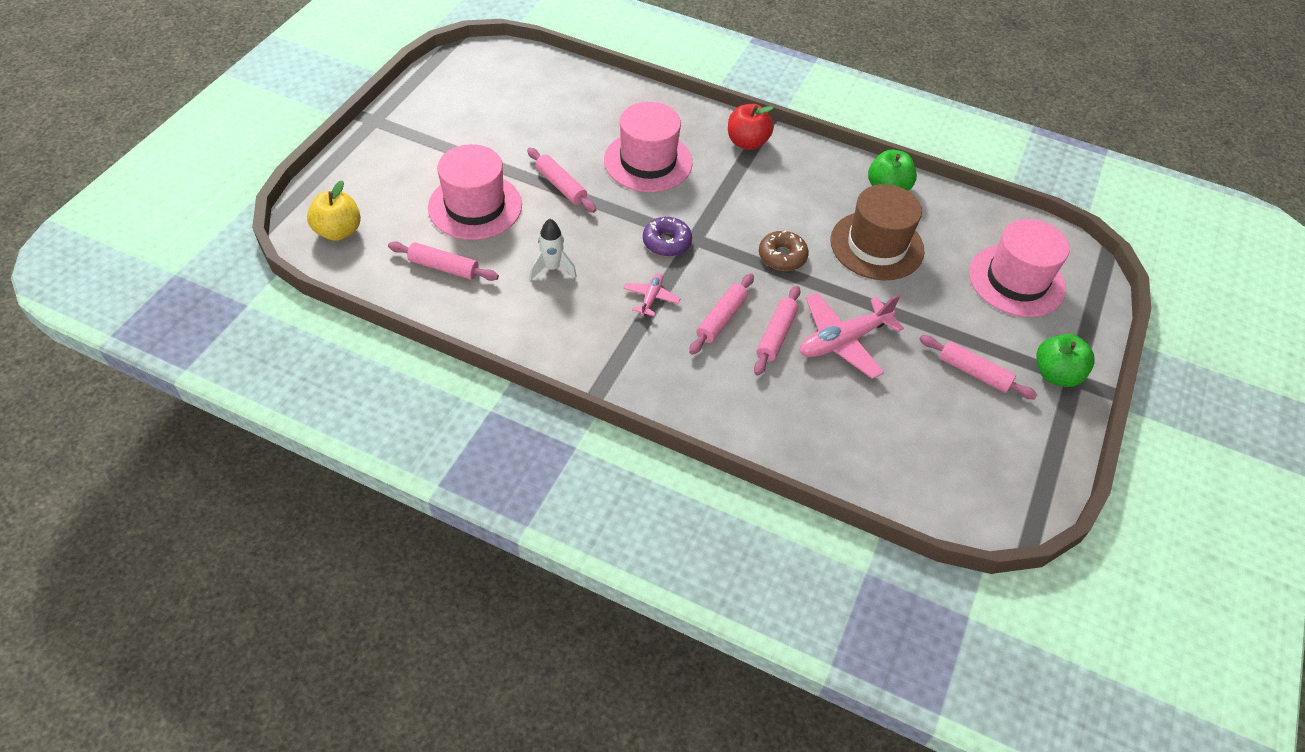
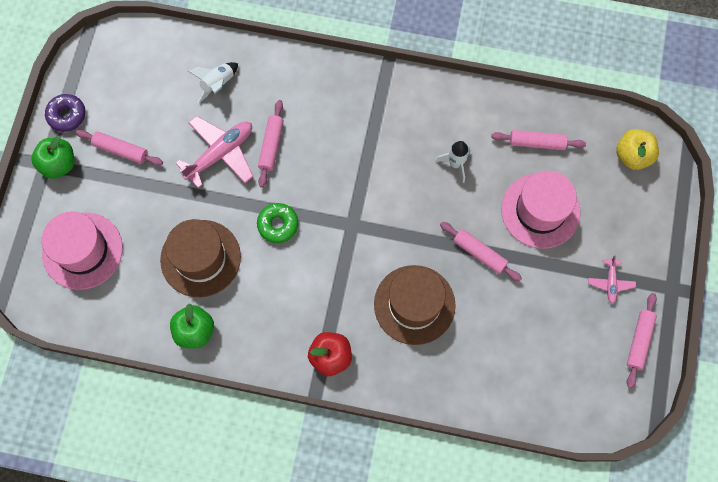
camera: 170 degrees right, 20 degrees up
pink hat [604,102,693,192] -> brown hat [374,265,456,345]
pink plane [623,273,681,316] -> pink plane moved to [588,255,636,304]
purple donut [643,217,692,257] -> purple donut moved to [45,94,86,132]
pink rolling pin [689,273,754,355] -> pink rolling pin moved to [627,293,657,388]
brown donut [759,231,809,271] -> green donut [257,203,298,243]
none -> white rocket [188,62,238,103]

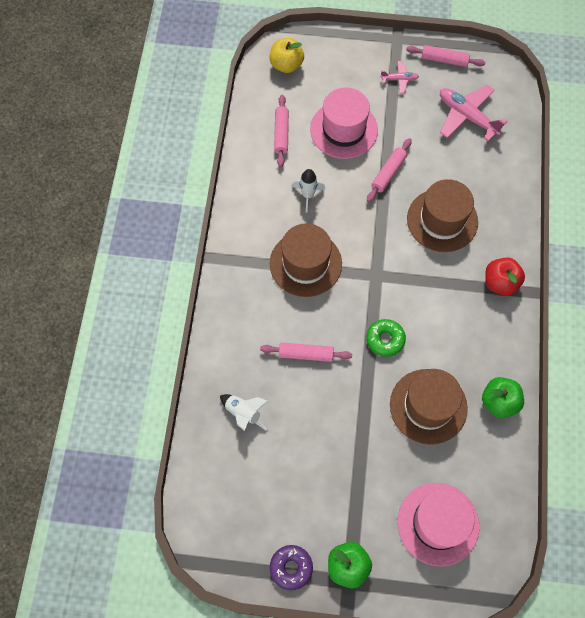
camera: 95 degrees left, 5 degrees down
pink rolling pin [76,130,163,166] -> none
pink plane [176,116,254,188] -> pink plane moved to [440,85,507,141]
none -> brown hat [270,223,342,297]

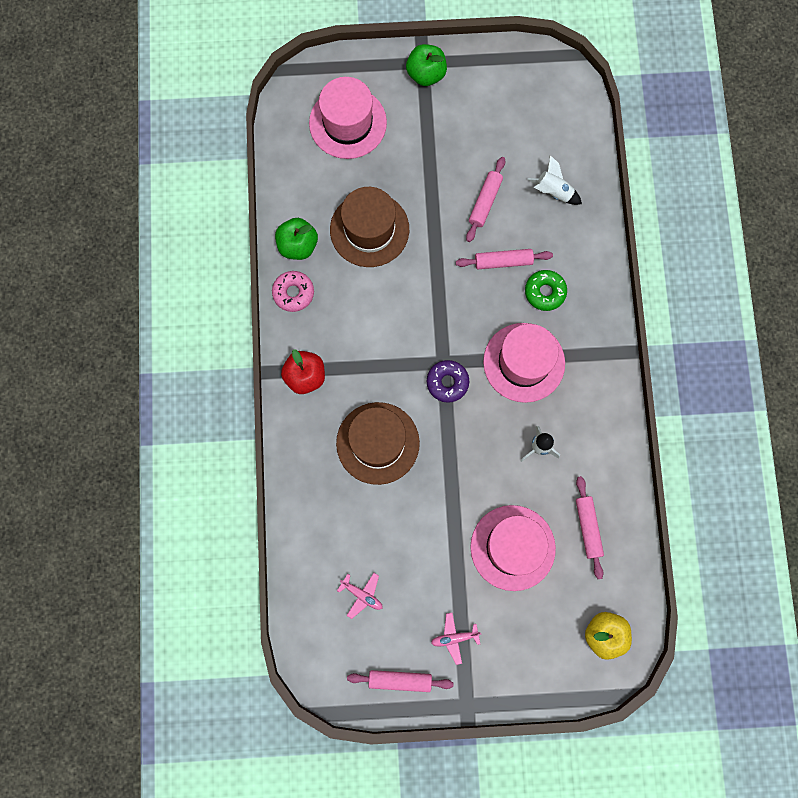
camera: 170 degrees right, 10 degrees up
brown hat [270,223,342,297] -> pink hat [483,323,565,403]
purple donut [270,545,313,590] -> purple donut moved to [427,360,469,403]
green donut [366,319,406,357] -> green donut moved to [525,270,567,311]
pink rolling pin [367,138,412,202] -> pink rolling pin moved to [466,157,505,242]
pink plane [440,85,507,141] -> pink plane [337,573,383,619], size x0.52
none -> pink donut [272,271,314,312]

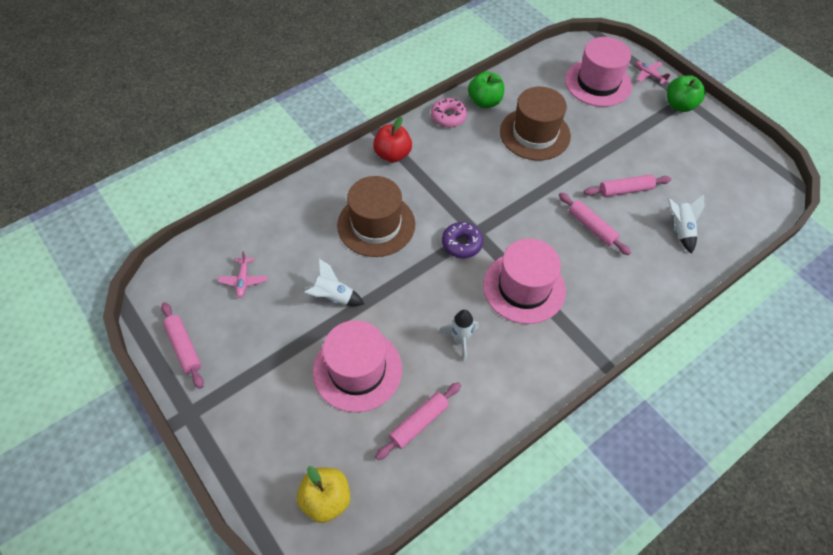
camera: 55 degrees right, 20 degrees down
pink plane [431,613,482,665] -> pink plane moved to [635,61,671,85]
green donut [525,270,567,311] -> none
none -> white rocket [304,259,364,306]

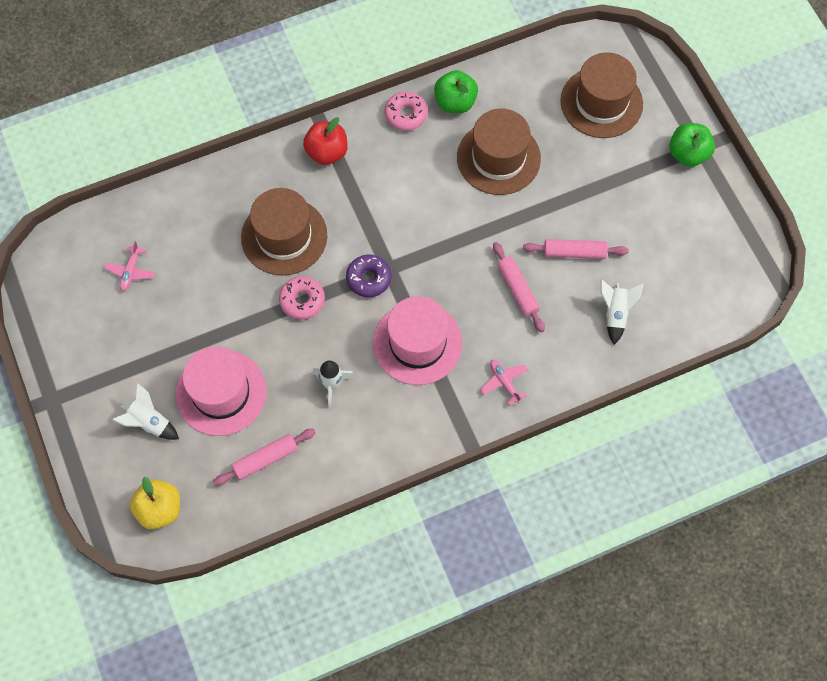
camera: 15 degrees right, 10 degrees up
pink rolling pin [161,302,204,389] -> none
white rocket [304,259,364,306] -> white rocket moved to [112,383,179,440]
pink hat [565,37,632,107] -> brown hat [560,52,643,138]
pink plane [635,61,671,85] -> pink plane moved to [481,360,528,406]
none -> pink donut [279,276,325,320]

